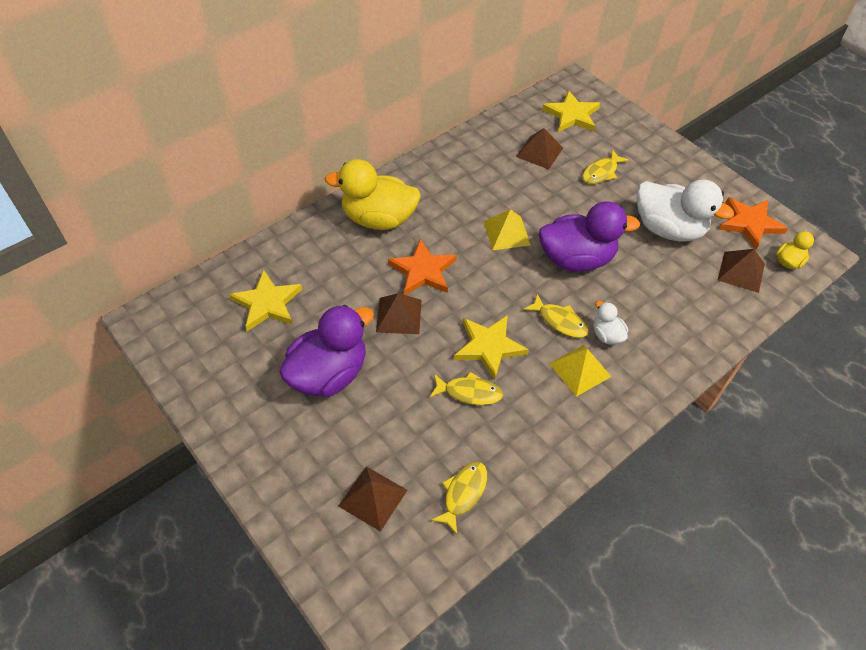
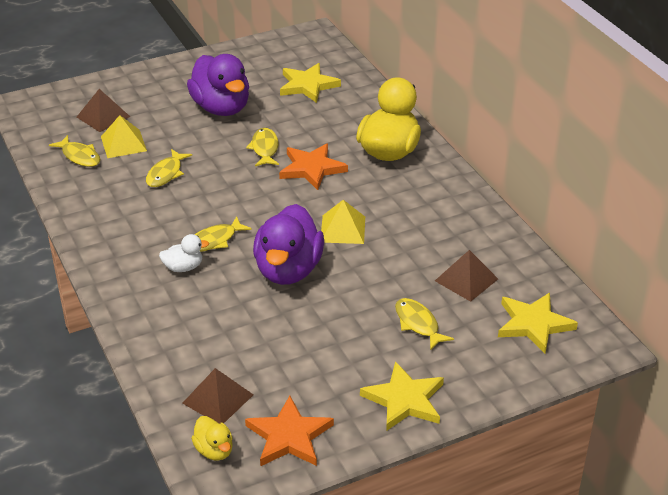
camera: 105 degrees right, 15 degrees down
brown pyramid [376,293,422,334] -> yellow fish [246,128,279,166]
yellow star [454,315,529,380] -> yellow star moved to [360,361,444,431]
yellow pyramid [549,345,612,397] -> yellow pyramid moved to [101,115,147,158]
white duck [637,180,734,242] -> none

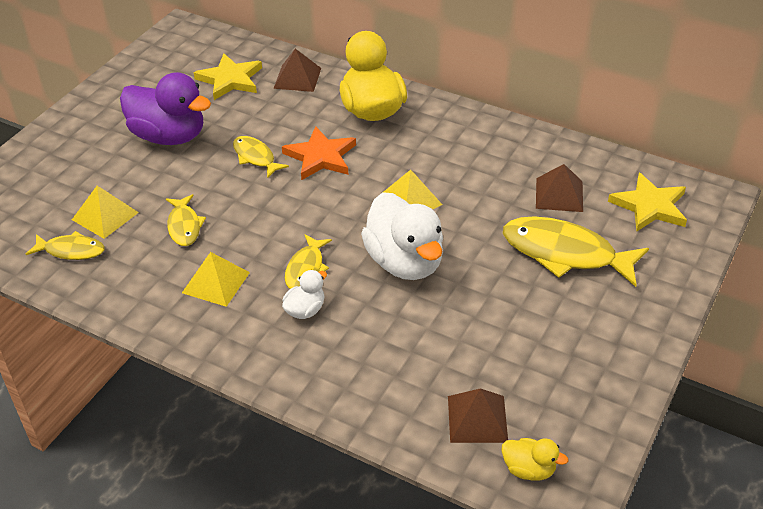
camera: 35 degrees left, 5 degrees up
brown pyramid [77,89,130,132] -> brown pyramid moved to [273,49,321,92]
orange star [245,396,334,466] -> none
purple duck [253,204,324,285] -> white duck [361,192,443,280]
yellow star [360,361,444,431] -> none
yellow fish [395,298,454,350] -> yellow fish [503,216,649,287], size x1.85
none -> yellow pyramid [182,252,250,307]

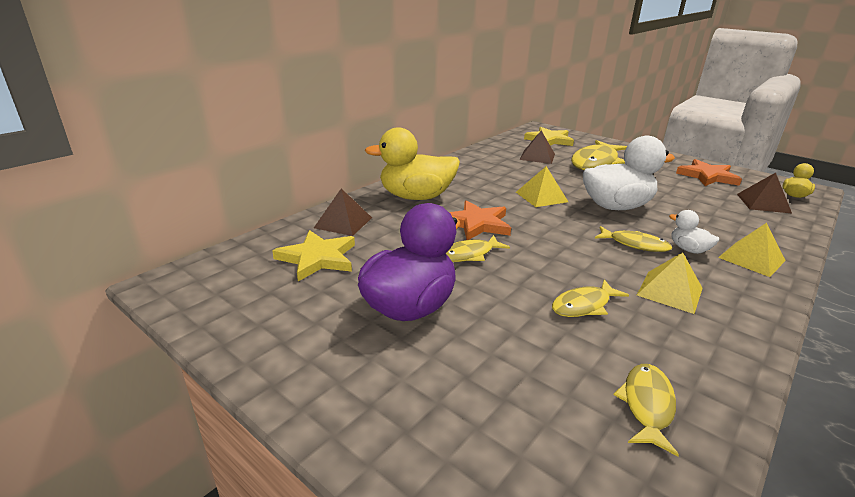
camera: 80 degrees left, 15 degrees down
yellow pyramid [72,186,139,239] -> yellow pyramid moved to [718,223,786,277]
yellow fish [166,194,206,246] -> yellow fish turned 150 degrees clockwise [552,279,629,317]
none -> orange star [676,159,742,186]

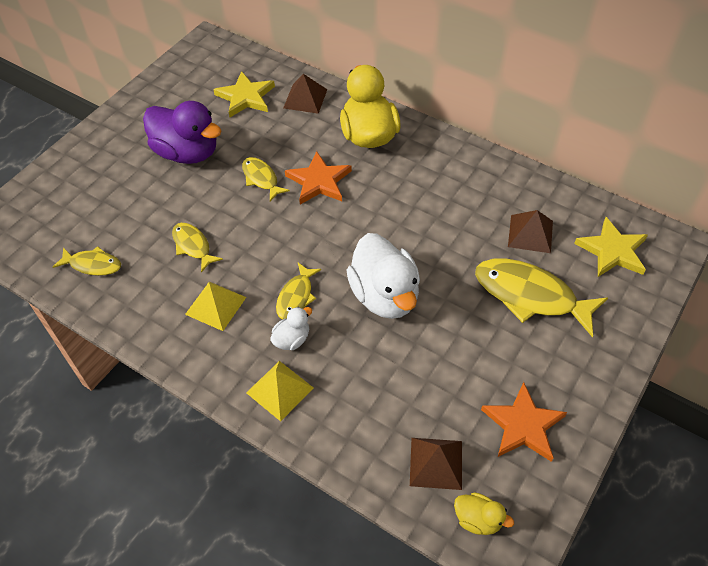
camera: 85 degrees right, 25 degrees up
yellow pyramid [516,166,568,207] -> none

